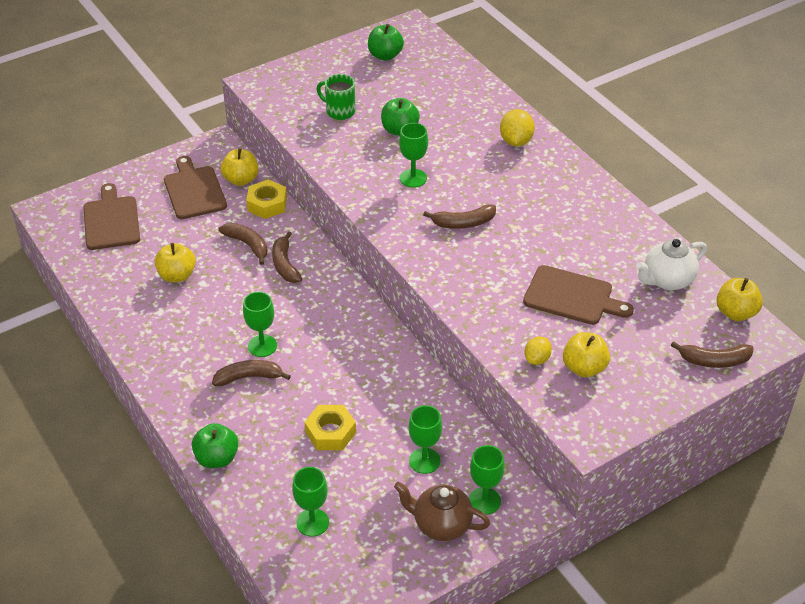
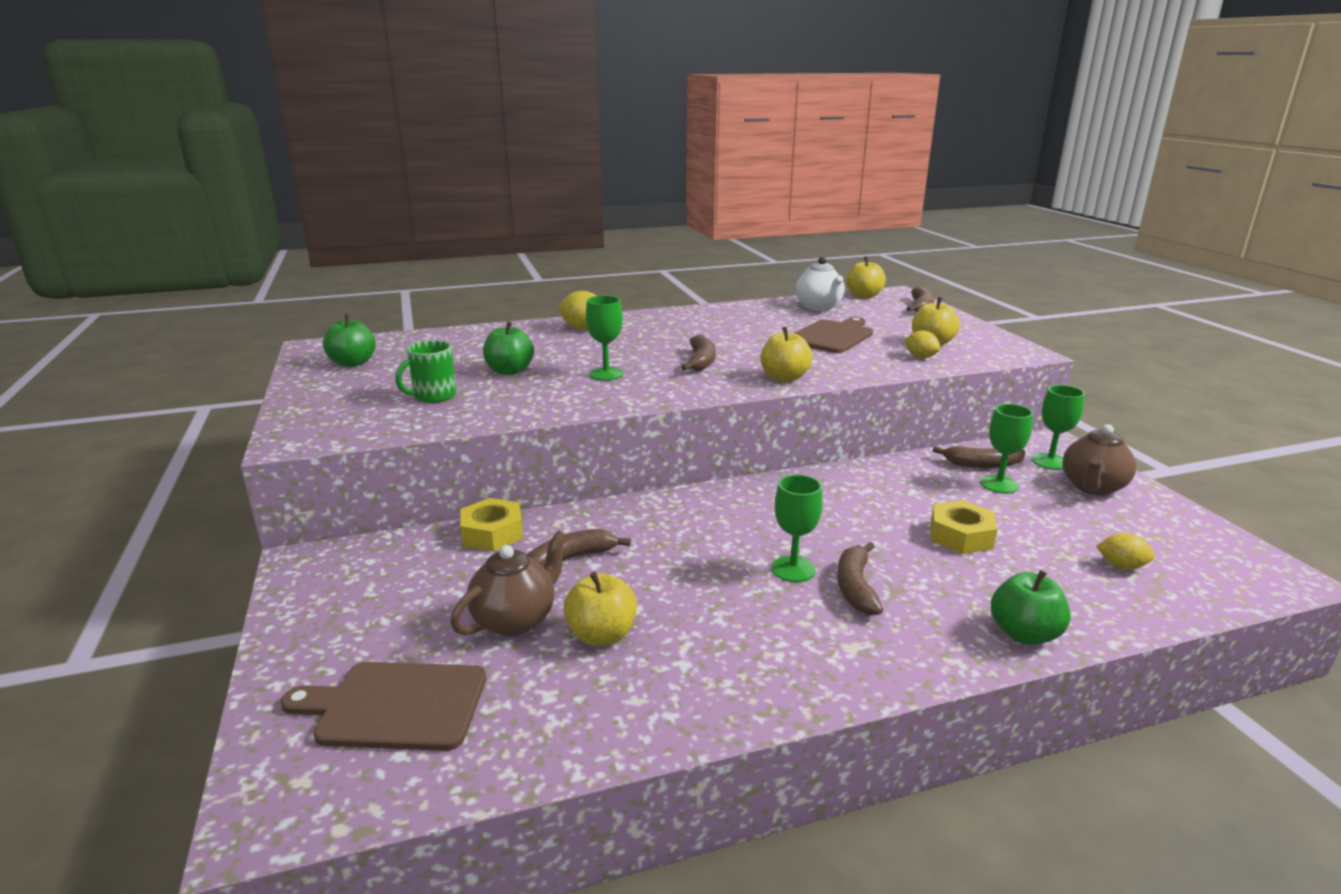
camera: 75 degrees left, 20 degrees down
brown cutting board [164,156,227,219] -> none
yellow apple [221,148,258,186] -> yellow apple moved to [760,327,813,382]
brown banana [272,232,302,283] -> brown banana moved to [933,446,1025,468]
green goblet [292,467,329,537] -> yellow lemon [1096,533,1155,570]
none -> brown teapot [450,530,567,637]

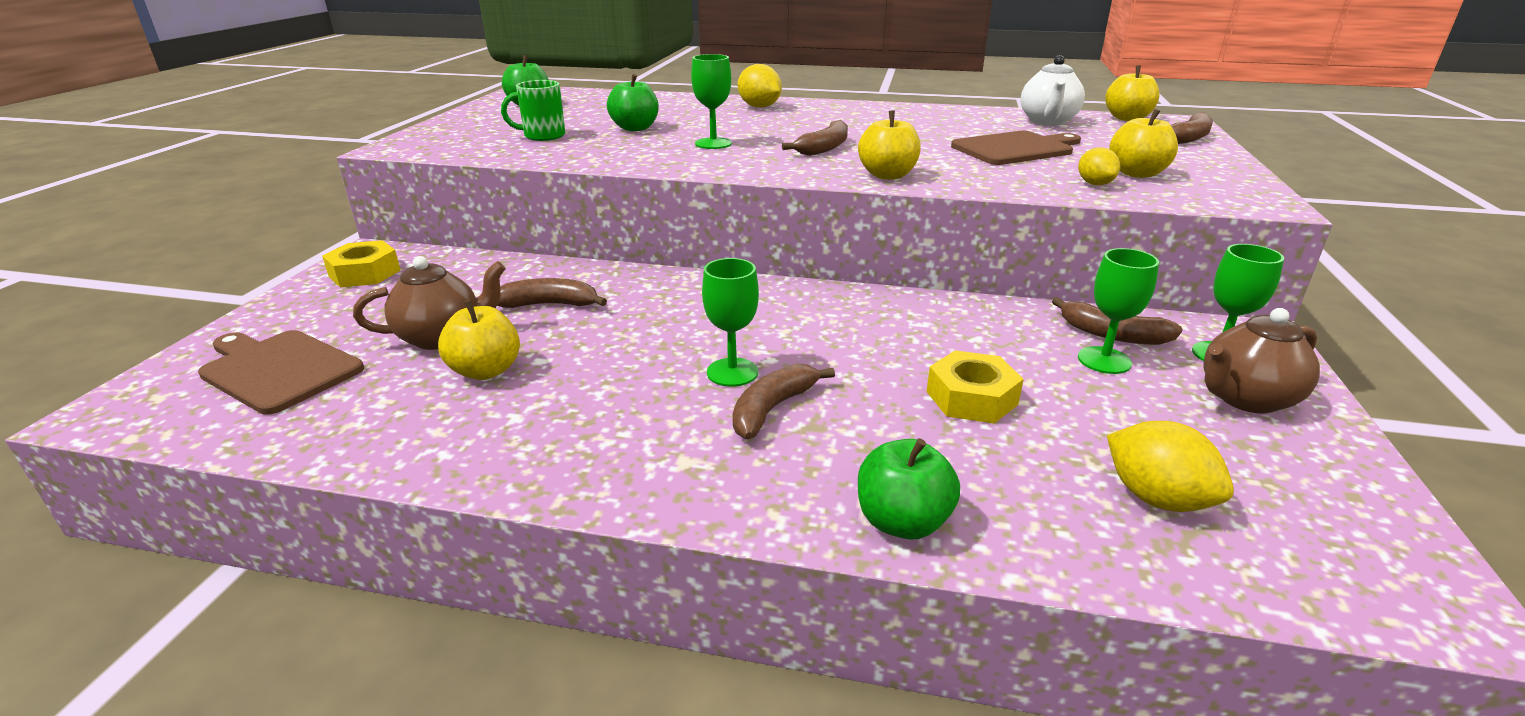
camera: 30 degrees right, 5 degrees up
yellow nut [460,498,523,551] -> yellow nut moved to [322,240,401,287]
yellow lemon [1096,533,1155,570] -> yellow lemon [1107,421,1234,512], size x1.56

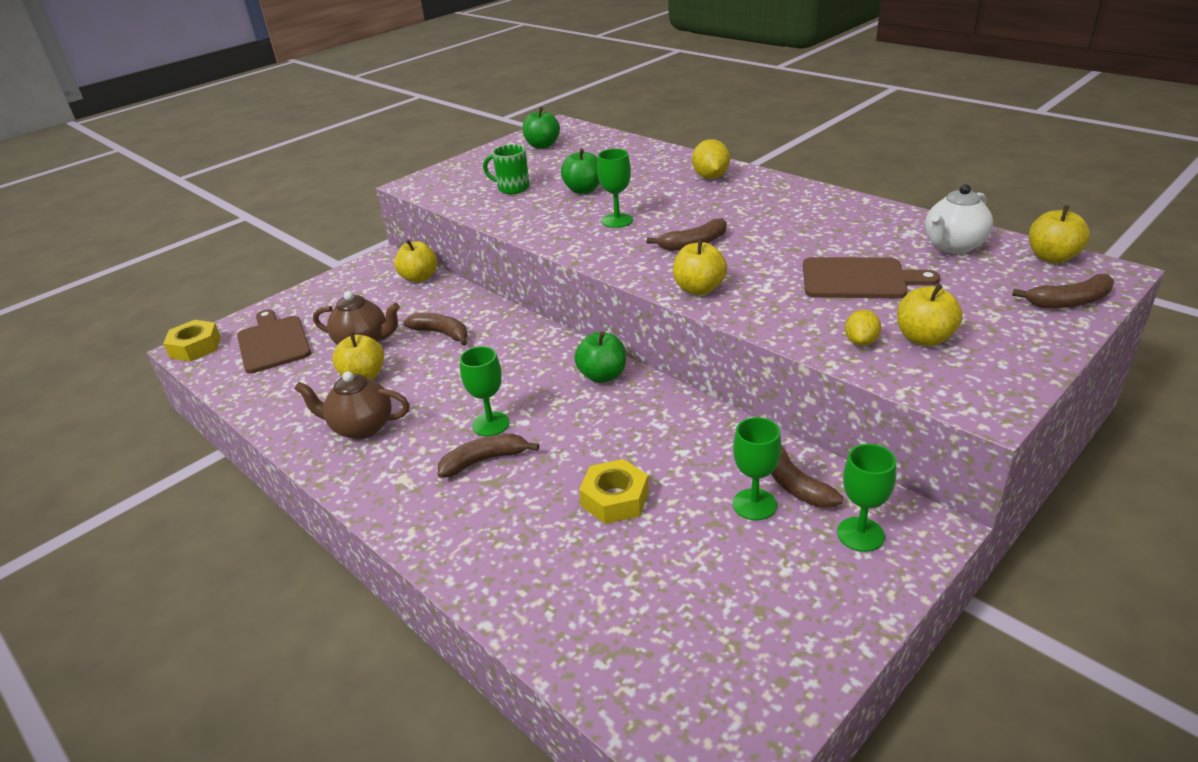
camera: 35 degrees right, 5 degrees up
yellow nut [322,240,401,287] -> yellow nut moved to [163,320,221,362]
green apple [858,438,960,539] -> green apple moved to [574,332,626,383]
yellow lemon [1107,421,1234,512] -> none
brown teapot [1203,308,1320,414] -> brown teapot moved to [294,371,410,439]
none -> yellow apple [394,239,437,282]

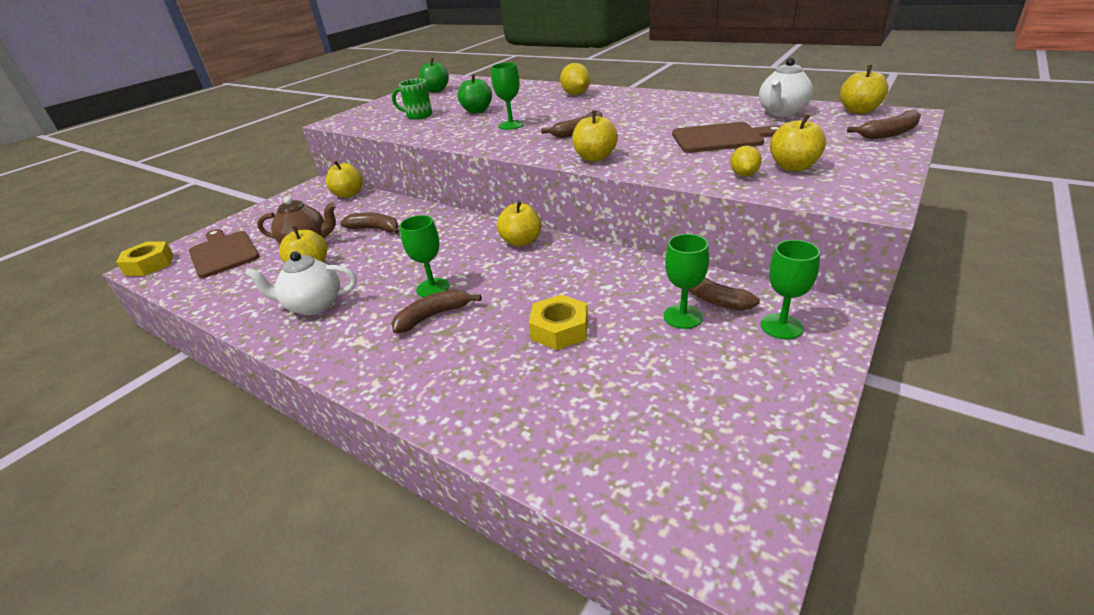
camera: 10 degrees left, 0 degrees up
brown teapot [294,371,410,439] -> white teapot [244,251,357,315]
green apple [574,332,626,383] -> yellow apple [497,201,541,247]

